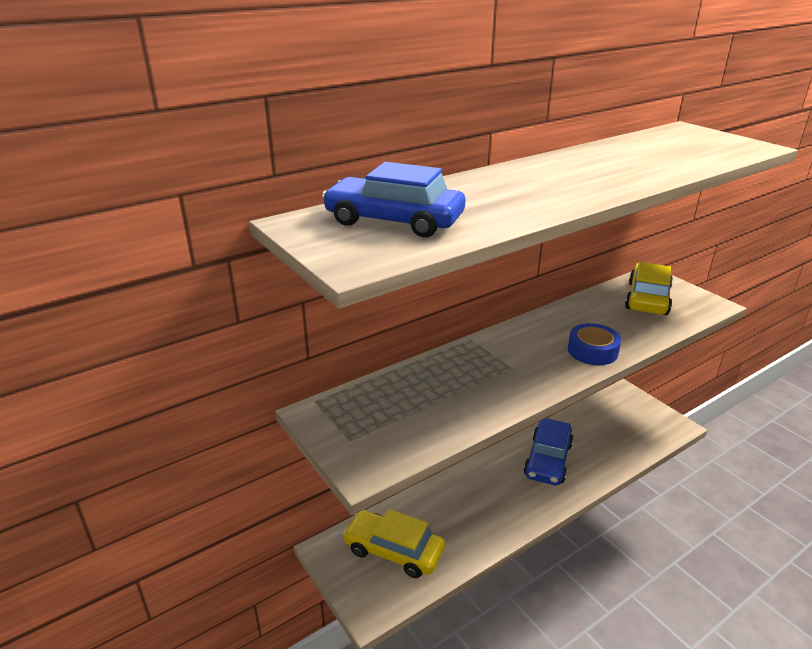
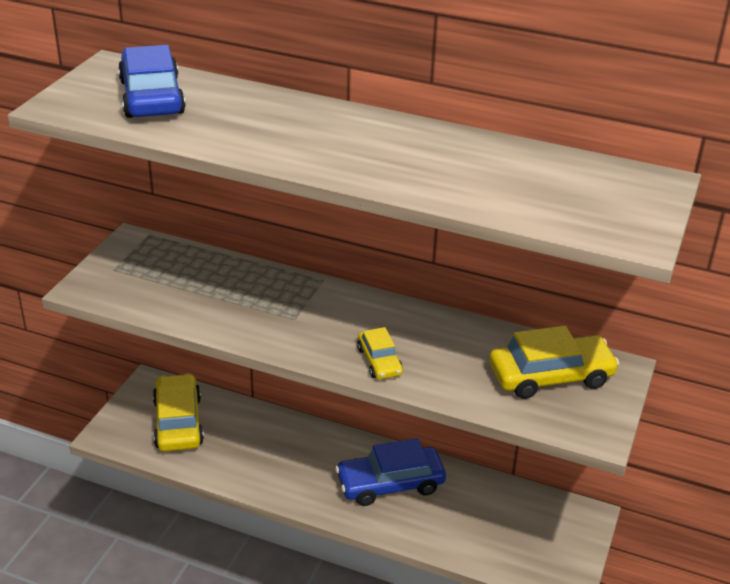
camera: 55 degrees right, 5 degrees up
blue tape [568,323,621,365] -> yellow car [357,327,403,379]

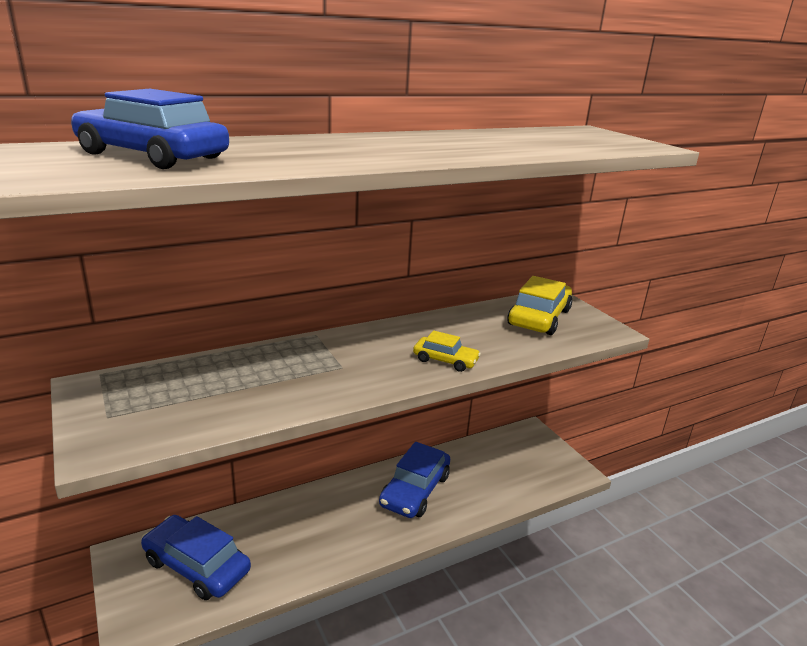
camera: 50 degrees left, 10 degrees down
yellow car [153,373,204,451] -> blue car [141,515,251,600]

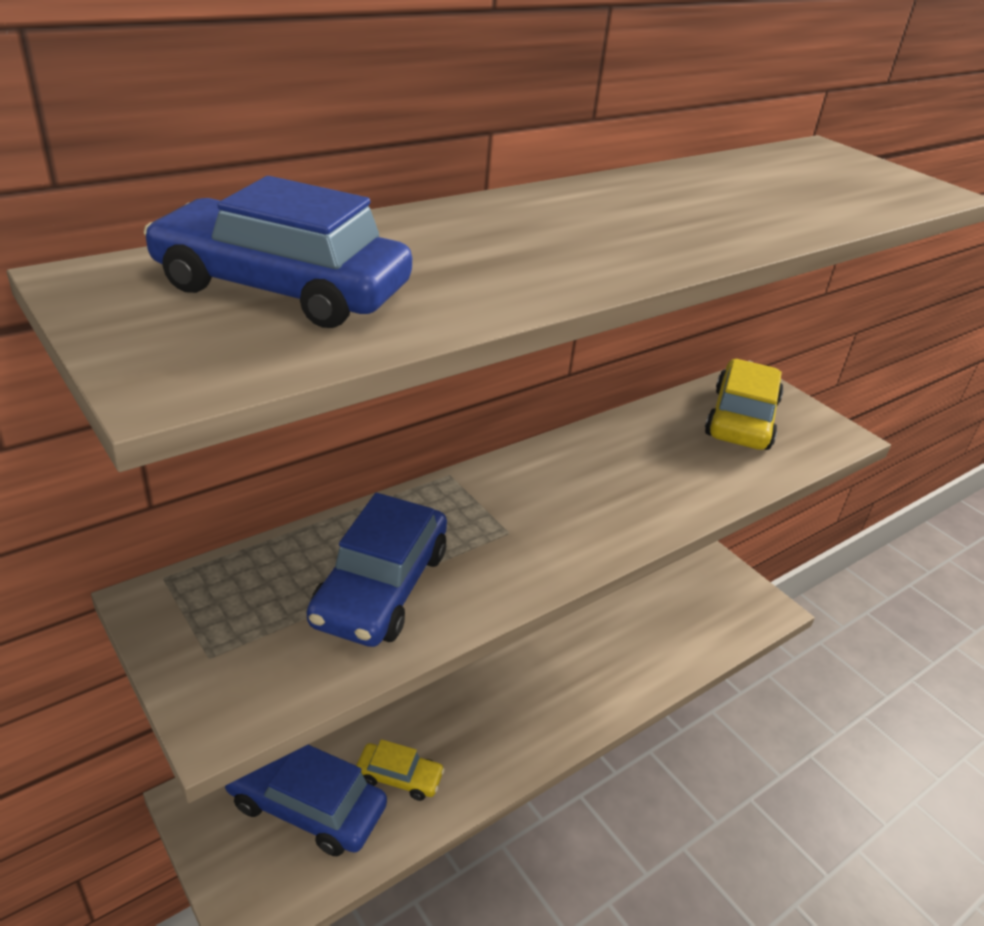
camera: 10 degrees left, 10 degrees up
blue car [379,442,450,518] -> blue car moved to [307,493,447,647]
yellow car [413,330,481,372] -> yellow car moved to [356,739,445,801]

